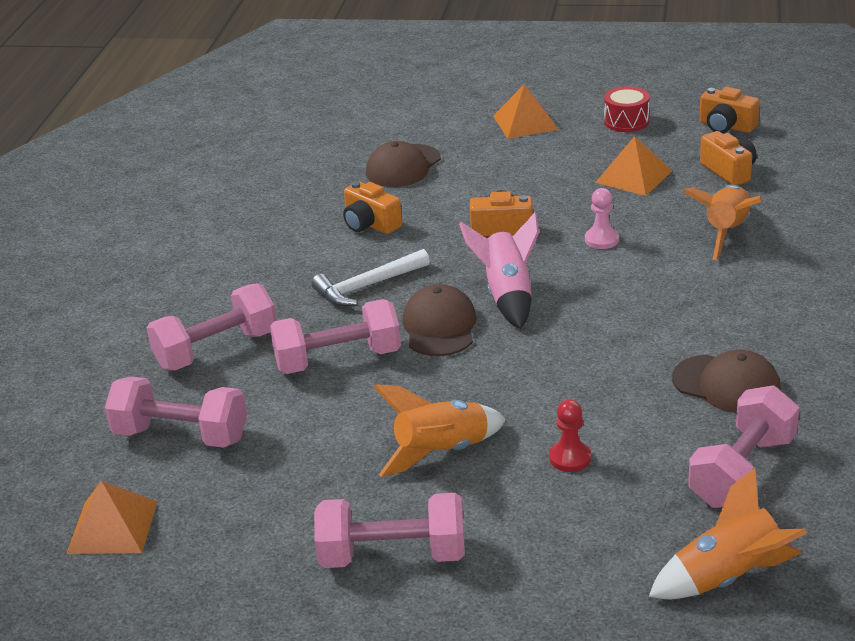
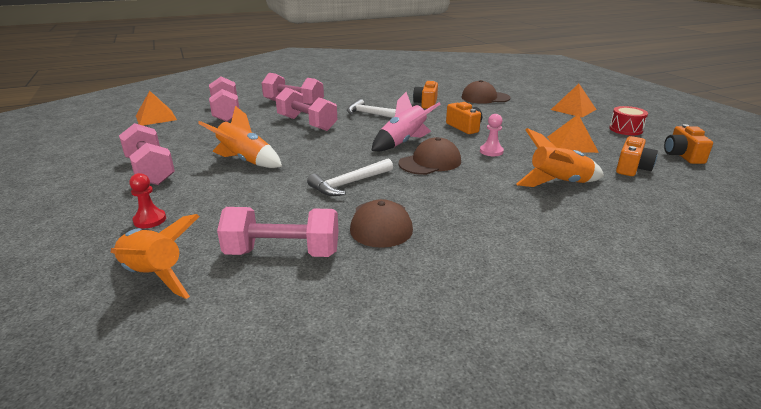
camera: 55 degrees right, 5 degrees down
brown cap [403,284,476,356] -> brown cap moved to [398,137,461,175]
red pawn [549,399,591,472] -> red pawn moved to [129,173,166,228]
none -> white hammer [307,159,393,196]

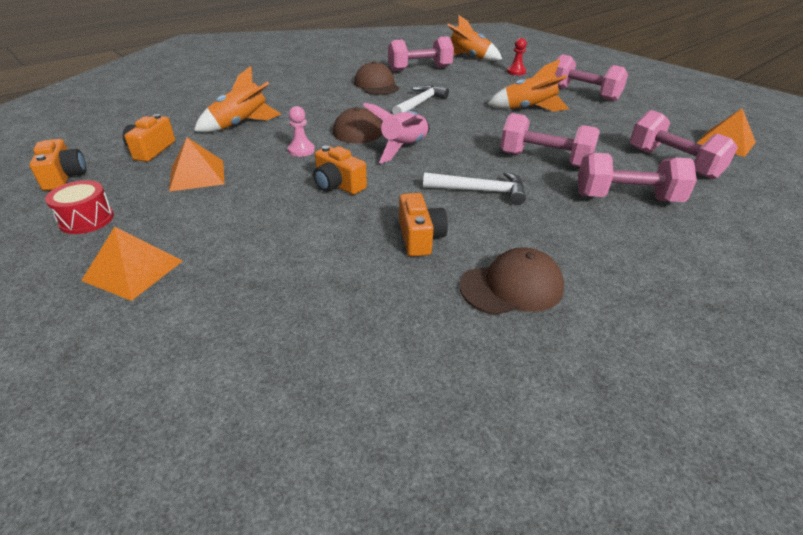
camera: 160 degrees right, 10 degrees up
brown cap [462,80,511,104] -> brown cap moved to [460,247,564,315]

